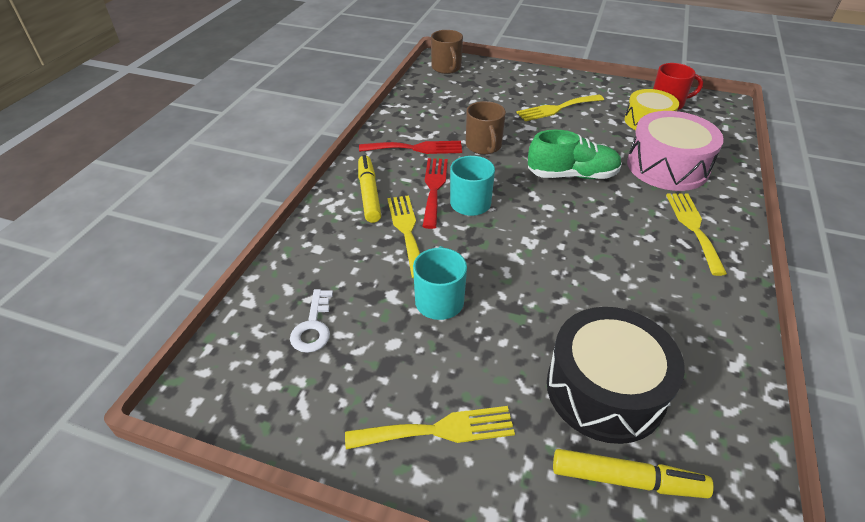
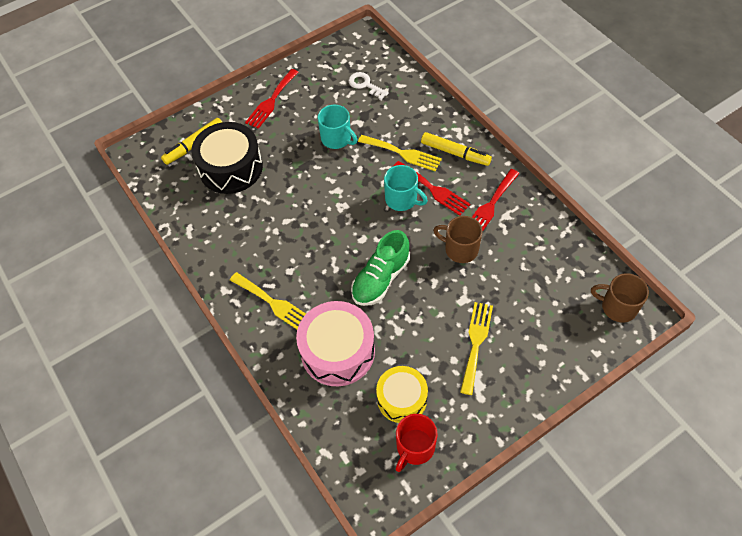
camera: 130 degrees right, 15 degrees up
yellow fork [345,406,515,450] -> red fork [245,69,299,129]

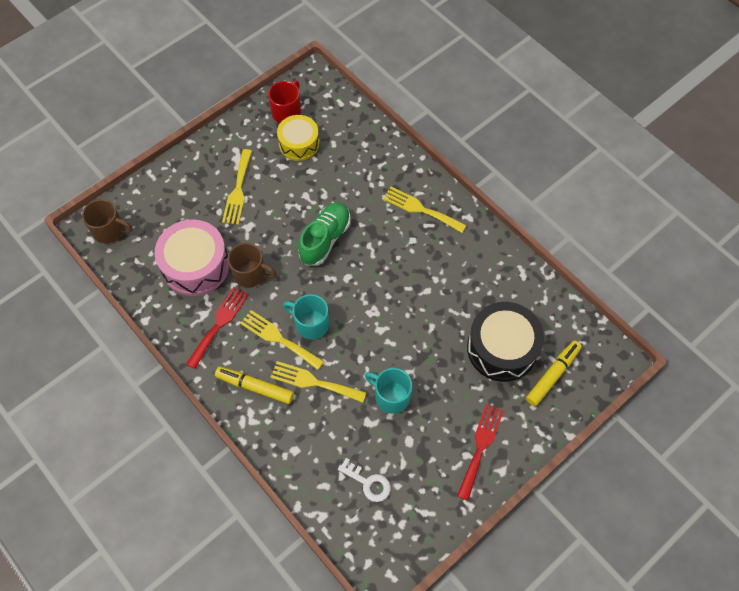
camera: 170 degrees right, 5 degrees up
pink drum [296,301,375,386] -> pink drum moved to [155,219,229,296]
red fork [393,161,470,216] -> yellow fork [240,310,324,370]

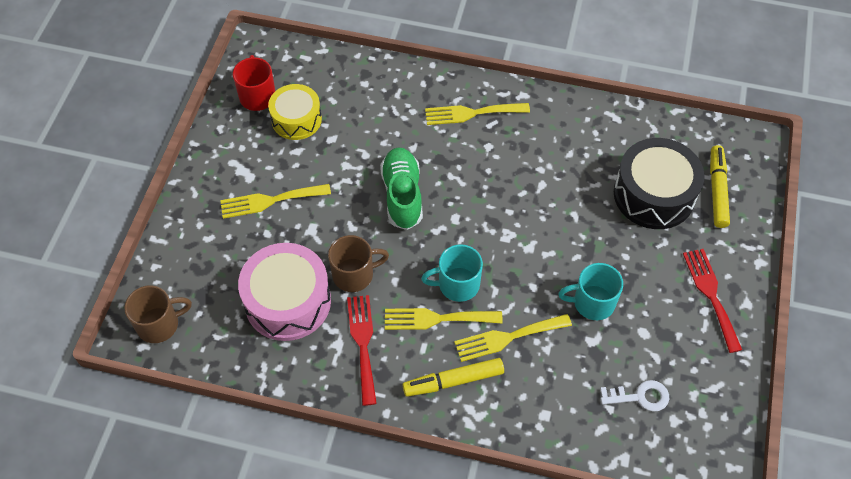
camera: 35 degrees left, 5 degrees down
yellow fork [222,149,252,225] -> yellow fork turned 105 degrees clockwise [220,184,331,219]

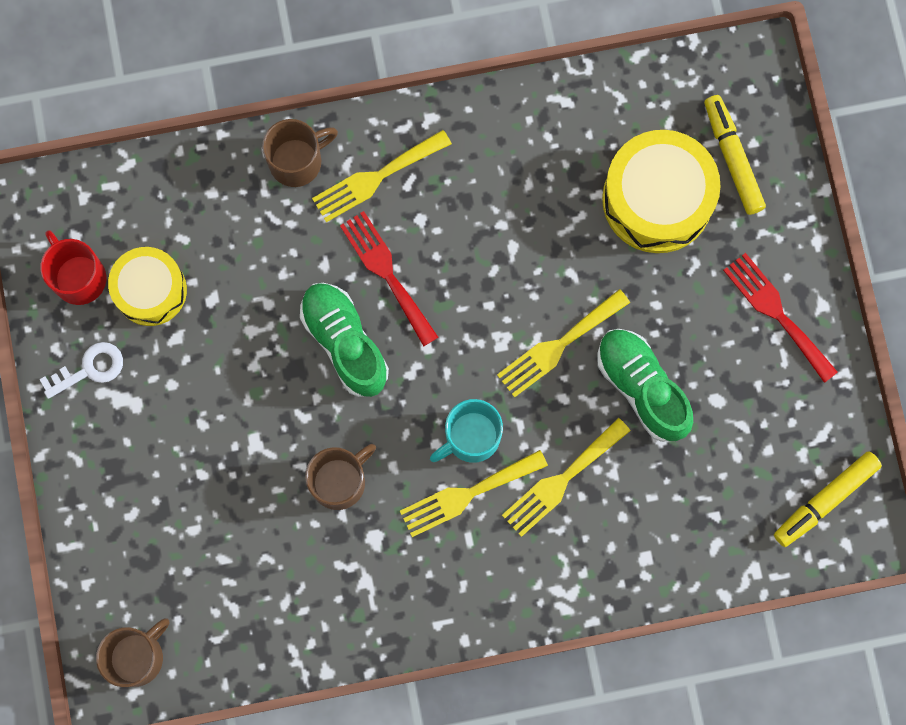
camera: 25 degrees left, 20 degrees up
yellow fork [220,184,331,219] -> yellow fork moved to [497,289,630,398]
pink drum [238,243,331,341] -> none
red fork [347,295,377,406] -> red fork moved to [340,211,438,346]
yellow marker [402,358,504,397] -> yellow marker moved to [774,451,882,547]
turquoise mug [558,263,623,320] -> green shoe [597,329,693,442]
white key [600,380,669,412] -> white key moved to [39,342,123,399]
black drum [614,138,705,229] -> yellow drum [602,130,721,253]
none -> brown mug [262,119,338,187]

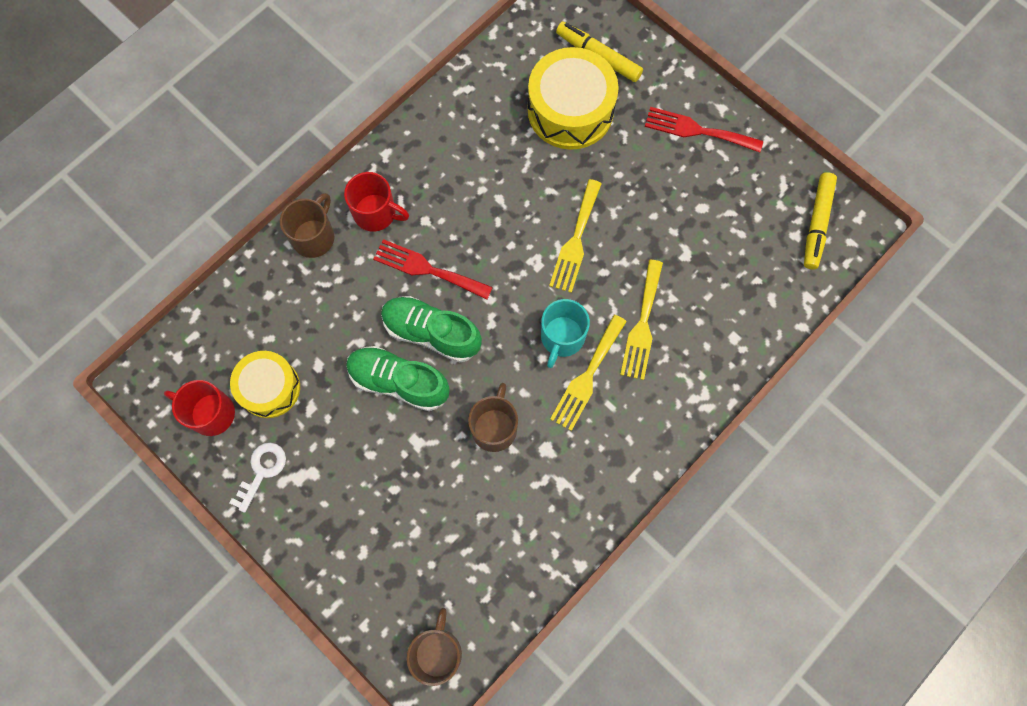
camera: 35 degrees left, 5 degrees down
yellow fork [312,130,452,222] -> red mug [344,172,409,232]
green shoe [597,329,693,442] -> green shoe moved to [346,346,450,411]

